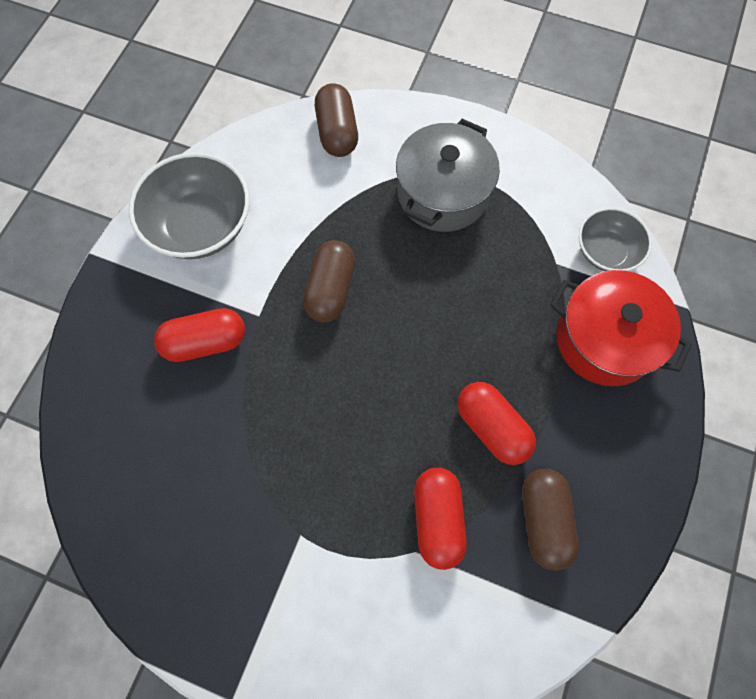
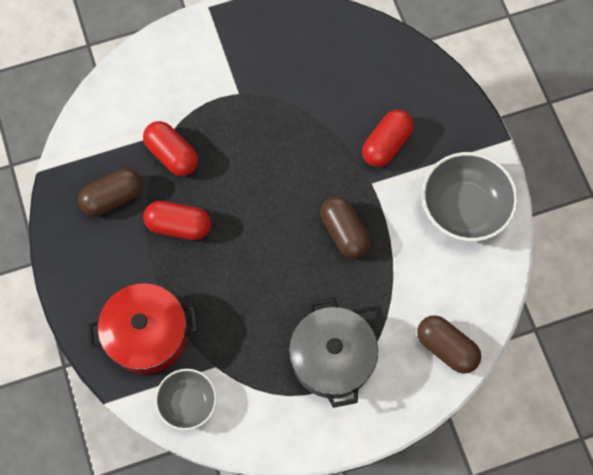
camera: 140 degrees right, 0 degrees up
brown capsule [522,469,579,571] -> brown capsule turned 75 degrees counterclockwise [78,168,143,216]

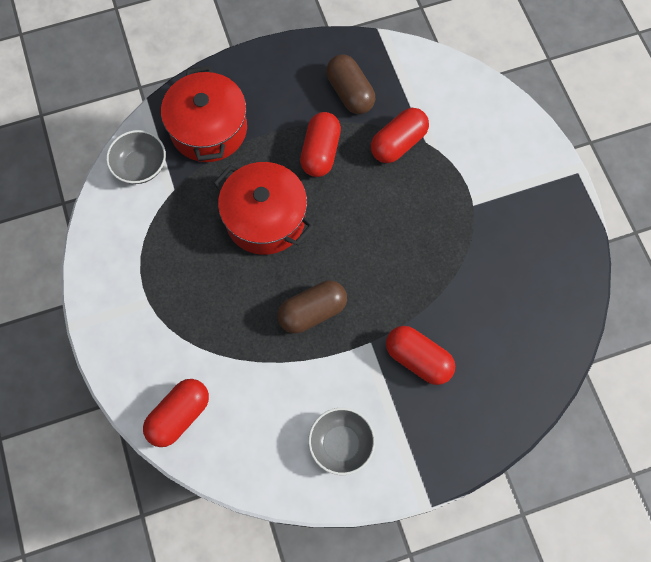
camera: 90 degrees right, 0 degrees up
grey pot [289,297,378,408] -> none
brown capsule [417,315,481,374] -> red capsule [143,379,209,447]
grey bowl [422,152,518,242] -> grey bowl [308,408,375,475], size x0.61
none -> red pot [214,162,314,255]

